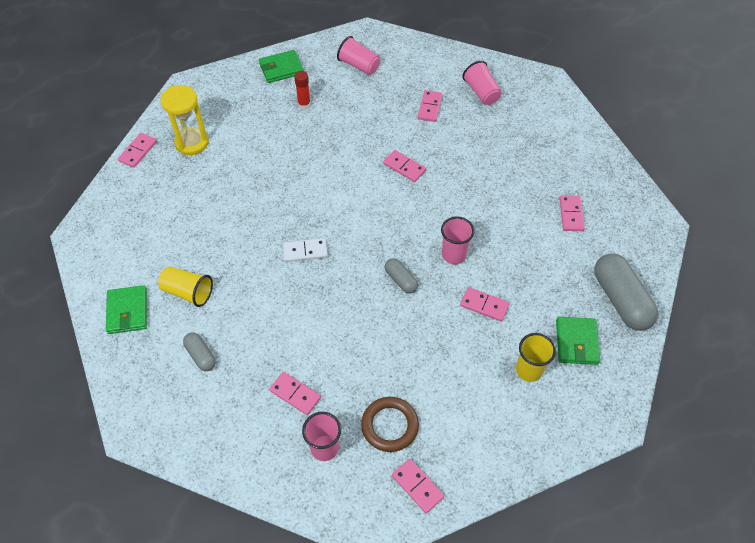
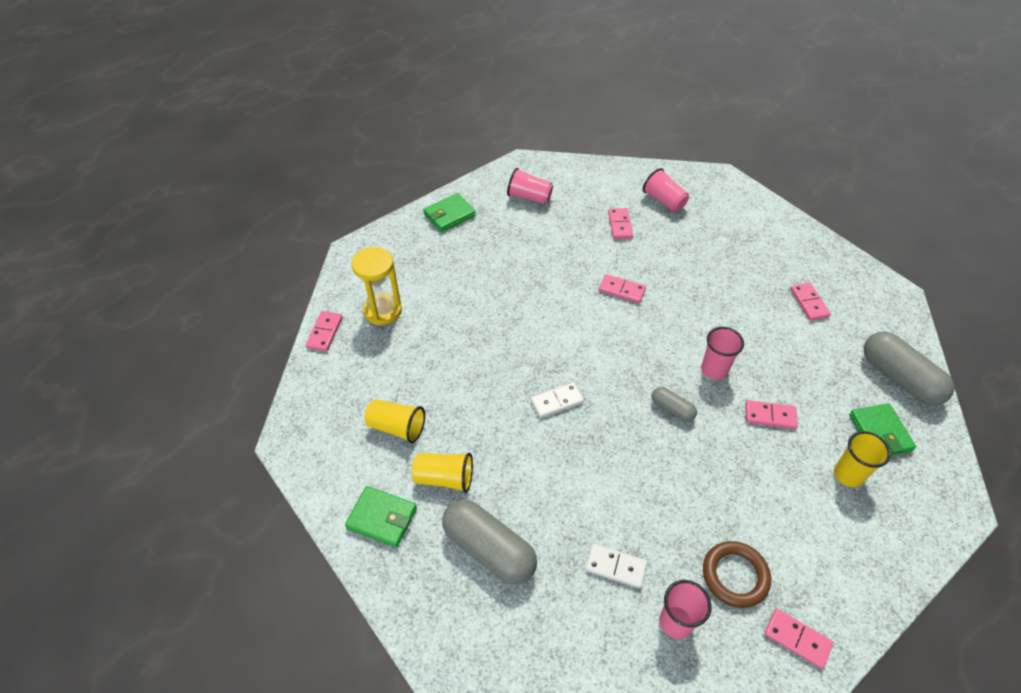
camera: 15 degrees left, 5 degrees down
green wallet [106,285,147,334] -> green wallet turned 45 degrees counterclockwise [345,486,417,548]
grey capsule [183,333,216,371] -> grey capsule [442,499,537,585], size x1.96
pink domino [269,372,321,415] -> white domino [586,544,647,588]
red glue stick [294,71,311,109] -> none
none -> yellow cup [365,399,425,443]

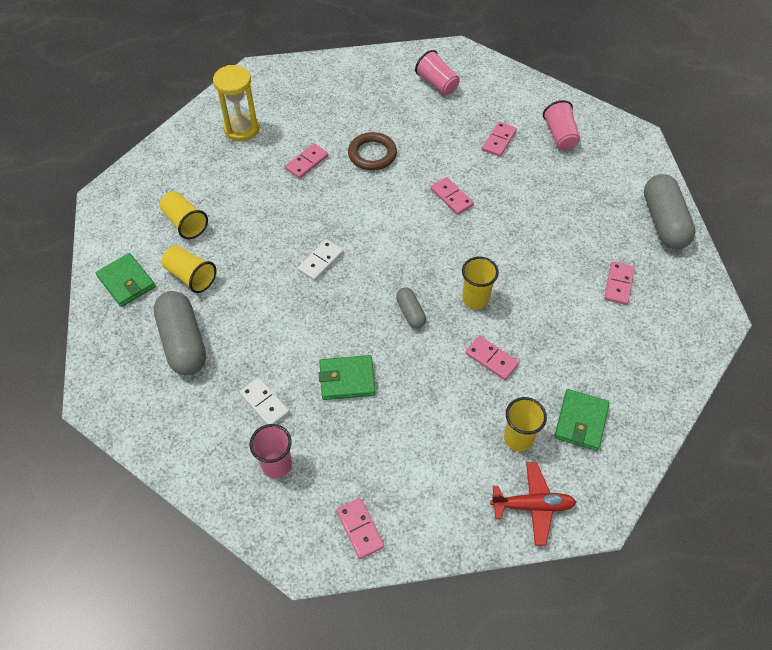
camera: 30 degrees right, 5 degrees up
pink domino [306,311,343,351] -> pink domino moved to [285,143,328,179]
green wallet [423,193,476,232] -> green wallet moved to [319,355,375,400]
white domino [531,382,584,418] -> white domino turned 60 degrees counterclockwise [298,239,343,281]
pink cup [701,327,744,380] -> yellow cup [462,257,499,309]
brown ring [703,541,771,608] -> brown ring moved to [348,132,397,171]
grey capsule [864,331,955,406] -> grey capsule moved to [644,174,696,249]
none -> red plane [490,462,576,546]

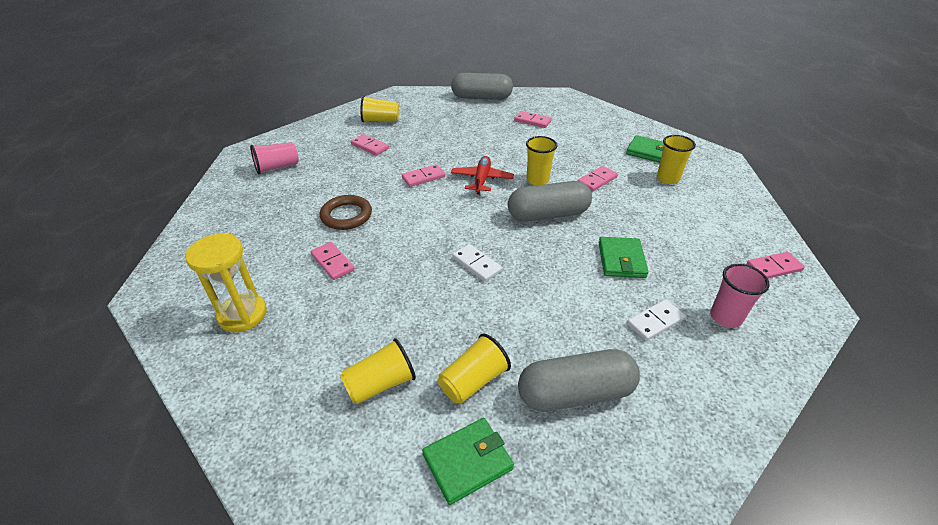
camera: 80 degrees left, 15 degrees down
grey capsule [396,287,426,328] -> grey capsule [508,181,592,222], size x1.96
red plane [490,462,576,546] -> red plane moved to [451,156,514,194]
pink cup [543,100,580,150] -> yellow cup [360,96,399,122]

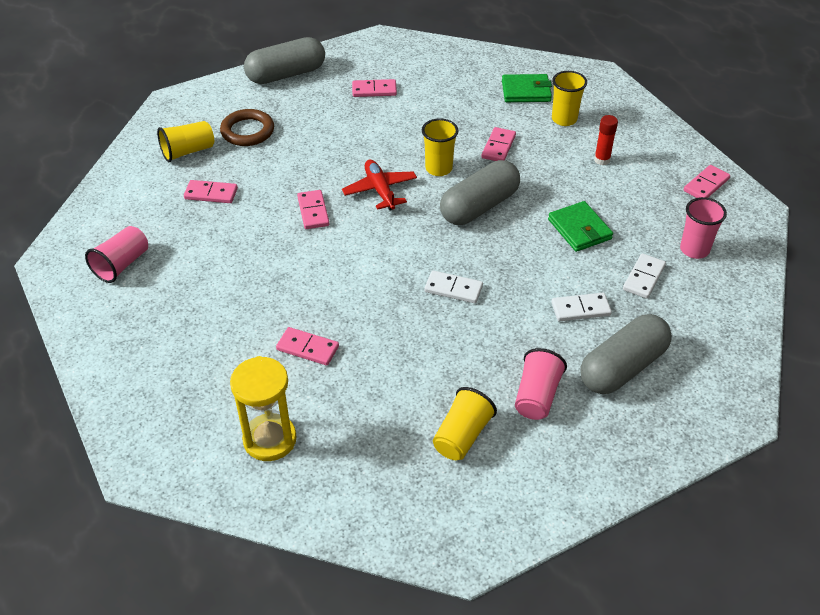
camera: 30 degrees left, 5 degrees up
brown ring [320,195,372,230] -> brown ring moved to [220,109,274,146]
pink domino [402,164,445,187] -> pink domino turned 45 degrees counterclockwise [297,190,329,229]
green wallet [422,418,514,505] -> none
yellow cup [438,333,511,404] -> pink cup [515,348,567,420]
none -> white domino [551,293,612,321]
none -> red glue stick [594,115,618,165]

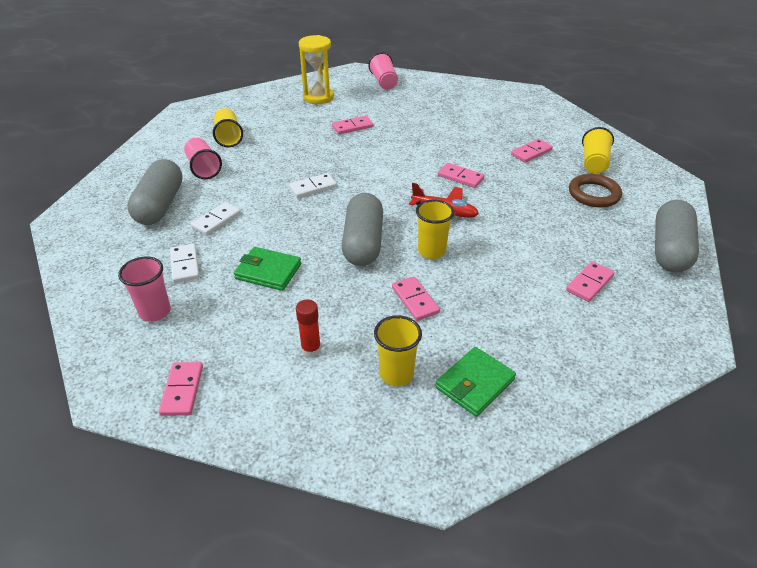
camera: 135 degrees right, 5 degrees down
pink cup [85,226,148,283] -> pink cup moved to [368,52,398,90]

